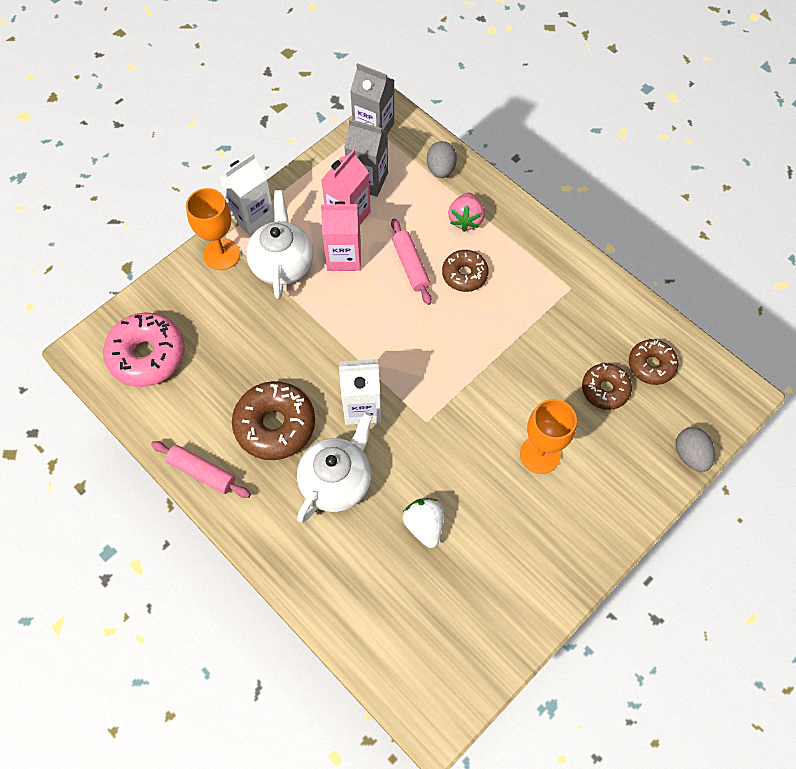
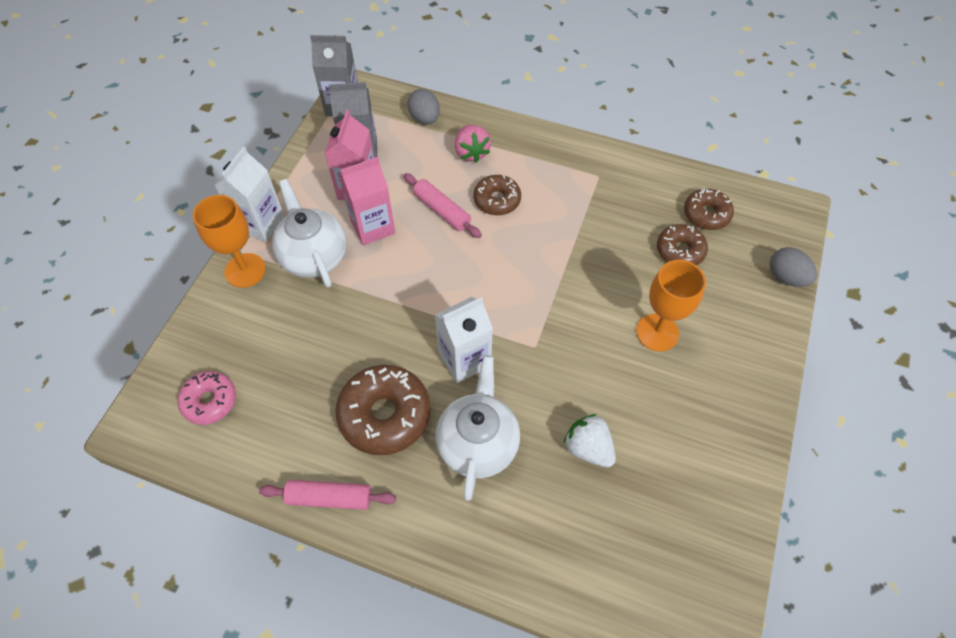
camera: 25 degrees left, 5 degrees down
pink donut [103,312,185,387] -> pink donut [177,371,236,425], size x0.61

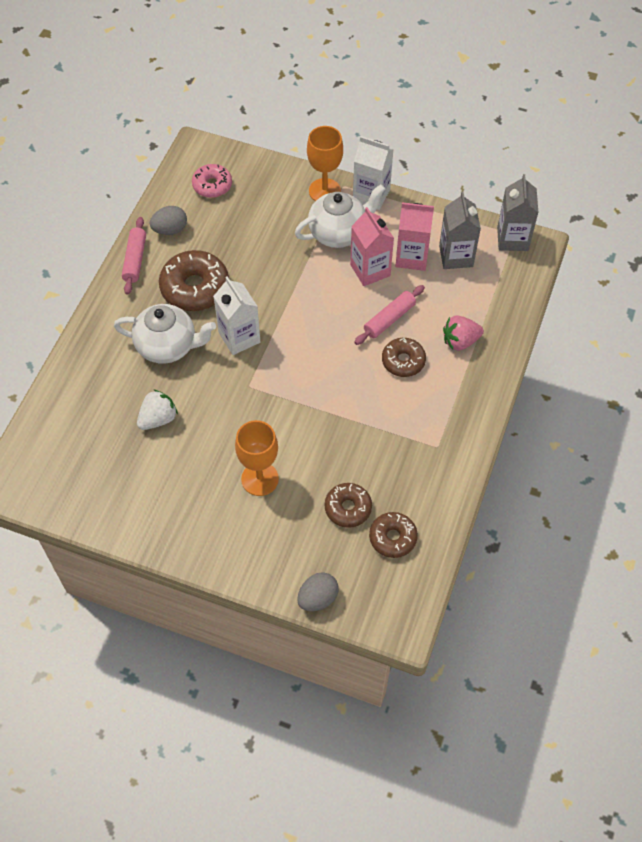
camera: 90 degrees right, 0 degrees up
grey egg [407,89,440,124] -> grey egg moved to [150,206,187,235]

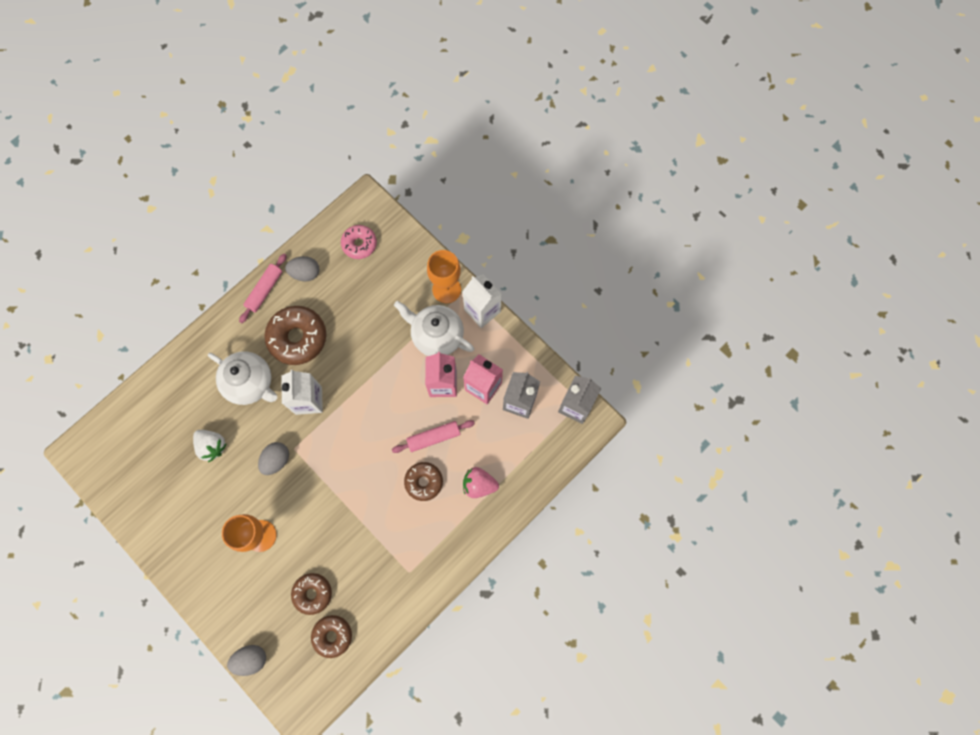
camera: 25 degrees right, 15 degrees up
white strawberry [137,389,178,430] -> white strawberry turned 60 degrees clockwise [193,430,227,462]
white teapot [295,184,385,248] -> white teapot turned 150 degrees counterclockwise [394,301,474,356]
none -> grey egg [258,442,289,475]

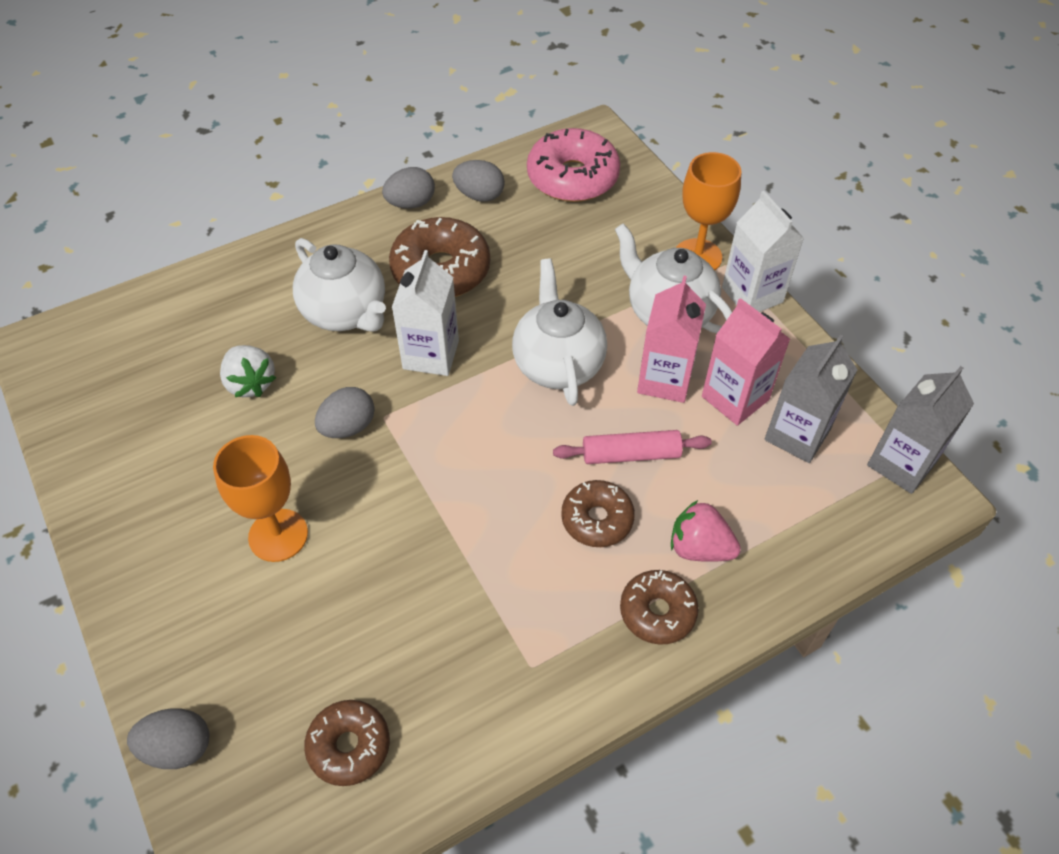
camera: 15 degrees right, 20 degrees down
pink rolling pin [239,254,287,323] -> grey egg [382,167,435,209]
brown donut [291,573,332,615] -> brown donut moved to [620,570,699,645]
pink donut [341,225,377,259] -> pink donut [527,128,620,202], size x1.64
none -> white teapot [512,258,607,406]

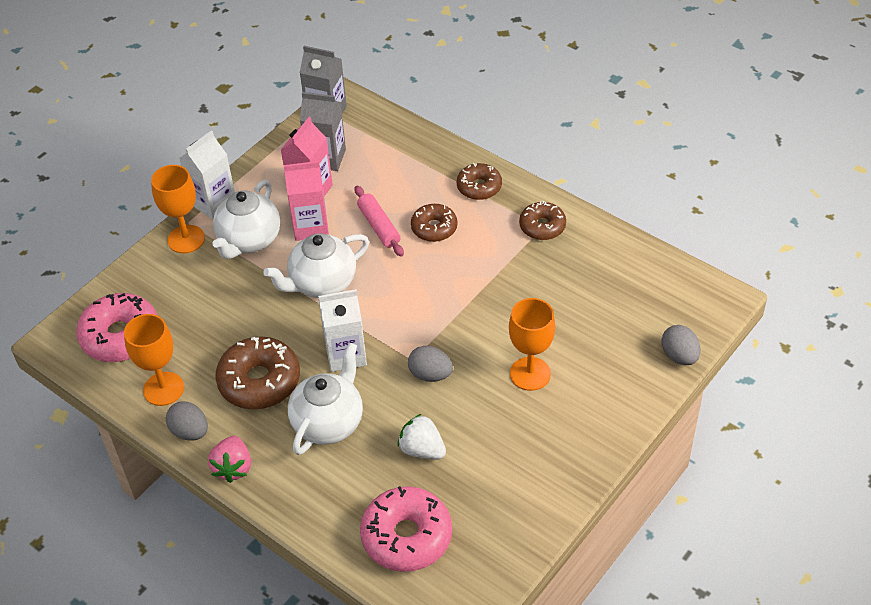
camera: 110 degrees left, 5 degrees down
white strawberry [220,345,276,397] -> white strawberry turned 90 degrees counterclockwise [398,414,446,459]
brown donut [304,700,390,786] -> brown donut moved to [519,201,566,240]
grey egg [452,160,505,202] -> orange goblet [124,314,184,406]
pink strawberry [671,500,741,562] -> pink strawberry moved to [208,436,251,483]
none -> pink donut [360,486,452,572]

